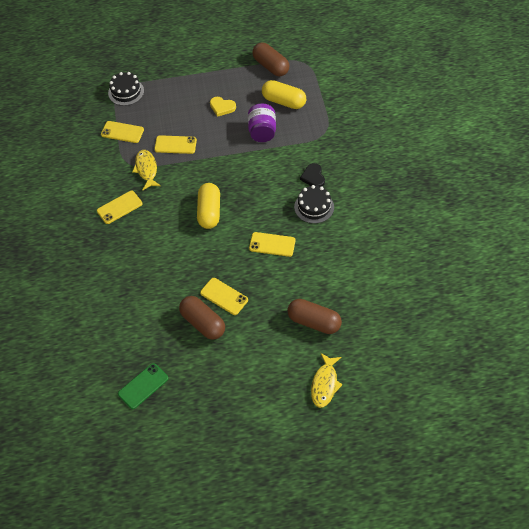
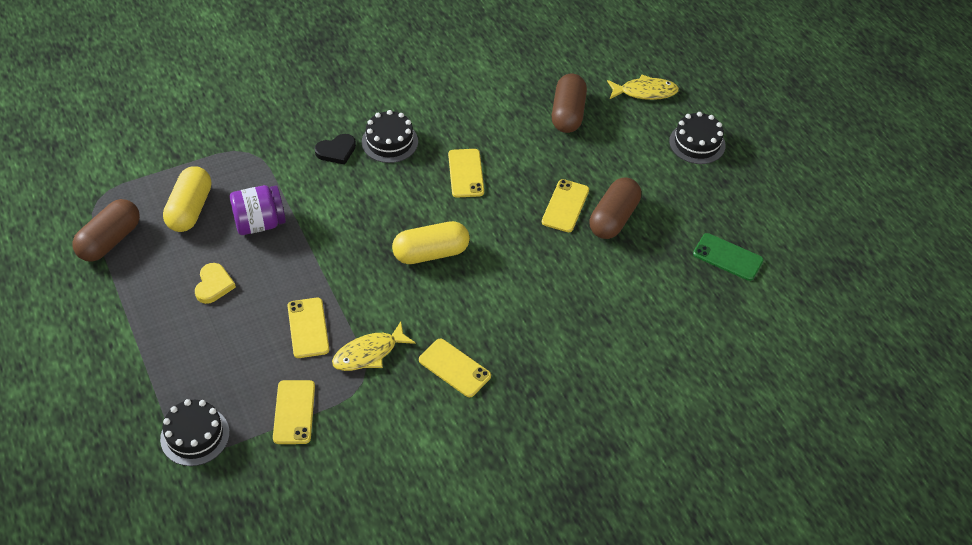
camera: 110 degrees left, 5 degrees down
none -> black cake [669,112,726,164]

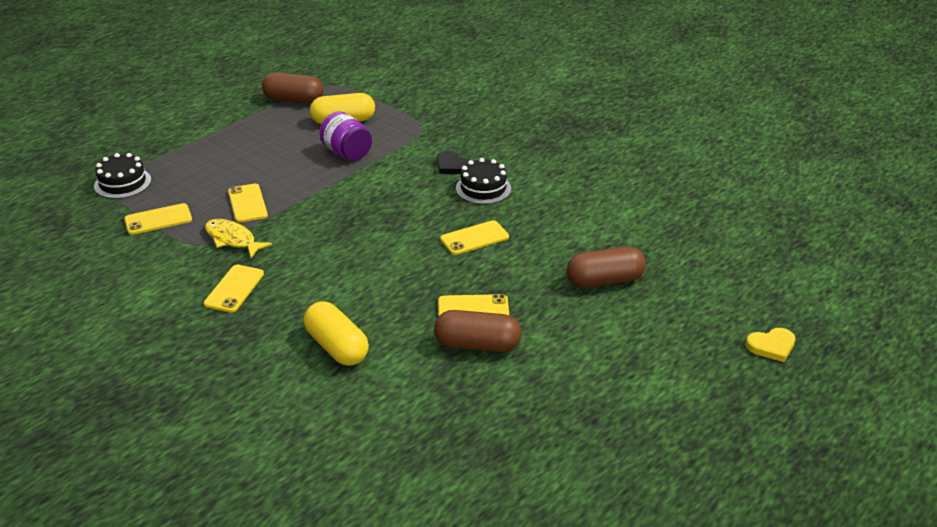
camera: 70 degrees right, 15 degrees down
yellow heart [195,263,236,304] -> yellow heart moved to [746,328,795,362]
yellow phone [288,298,329,358] -> yellow phone turned 75 degrees counterclockwise [228,184,268,223]
yellow capsule [392,221,470,264] -> yellow capsule moved to [304,302,369,366]
yellow fish [607,74,679,100] -> none
black cake [669,112,726,164] -> none
green phone [693,233,764,281] -> none

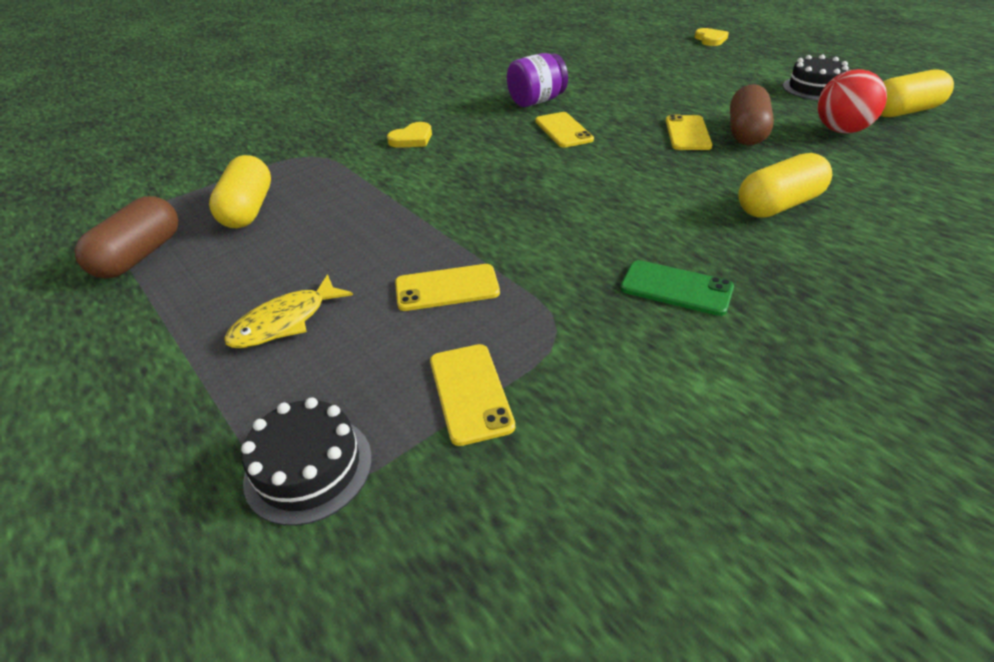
camera: 80 degrees left, 5 degrees up
yellow phone [204,265,264,313] -> green phone [620,260,734,316]
yellow fish [205,219,272,258] -> yellow fish moved to [224,274,353,348]
purple jar [319,111,372,161] -> purple jar moved to [507,53,568,107]
black heart [437,151,470,174] -> yellow heart [387,122,432,148]
black cake [456,158,511,204] -> black cake moved to [783,55,849,100]
brown capsule [567,246,646,288] -> none
none -> red ball [818,69,887,133]
none -> yellow capsule [880,69,954,117]

